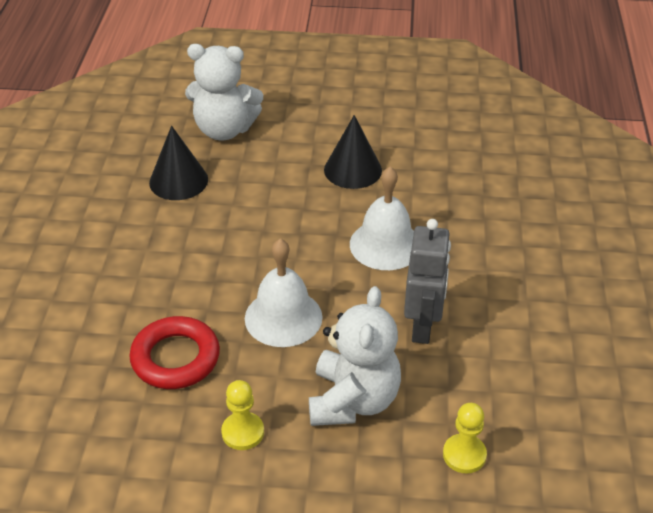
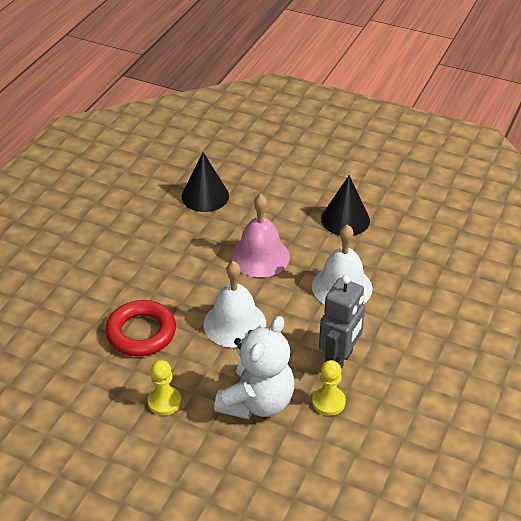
camera: 20 degrees right, 0 degrees up
white teddy bear [185,44,263,140] -> none
yellow pawn [443,403,487,473] -> yellow pawn moved to [312,360,346,416]
none -> pink bell [231,194,290,277]

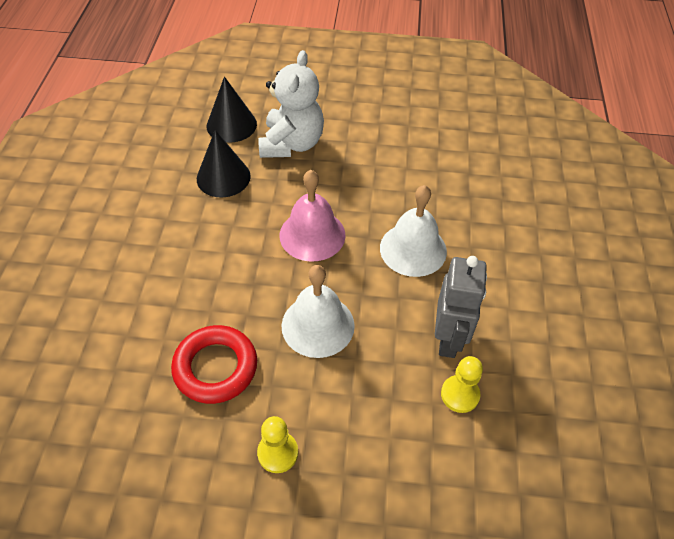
camera: 20 degrees left, 10 degrees up
white teddy bear [214,316,294,419] -> white teddy bear moved to [258,50,324,158]
black cone [321,175,370,236] -> black cone moved to [207,77,257,143]

